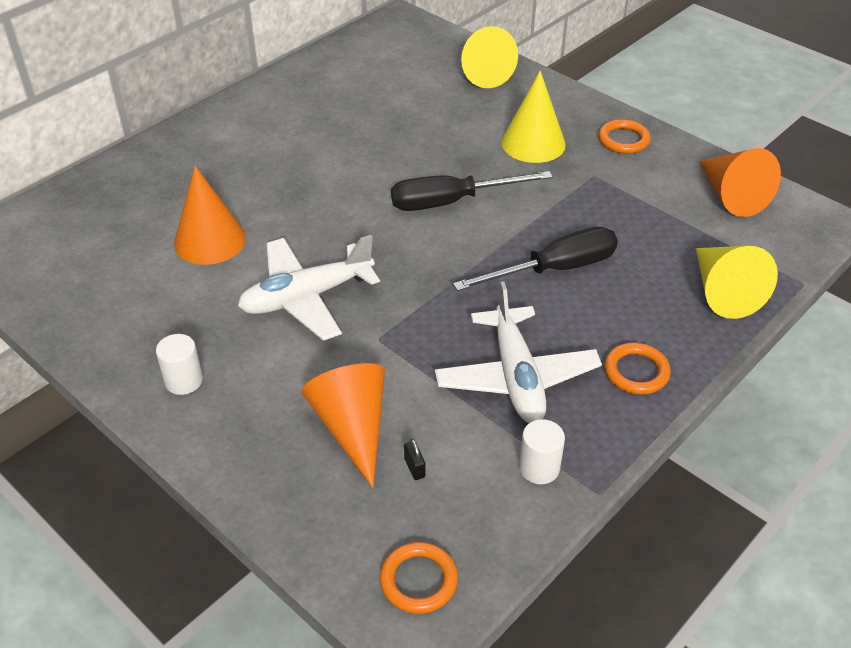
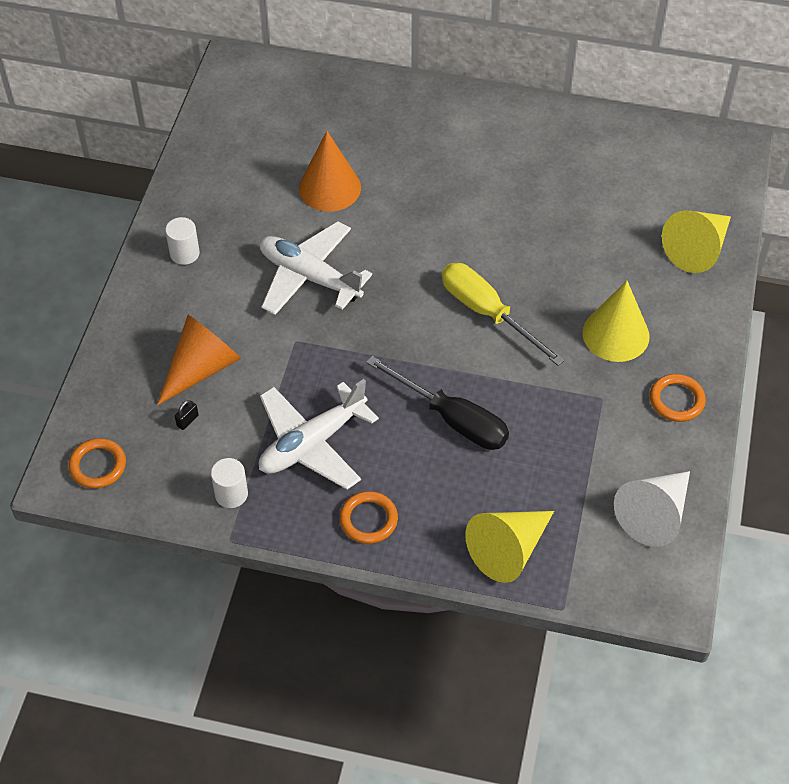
camera: 60 degrees right, 10 degrees up
black screwdriver [391,171,553,211] -> yellow screwdriver [442,263,565,366]
orange cone [699,148,781,217] -> white cone [614,471,690,547]

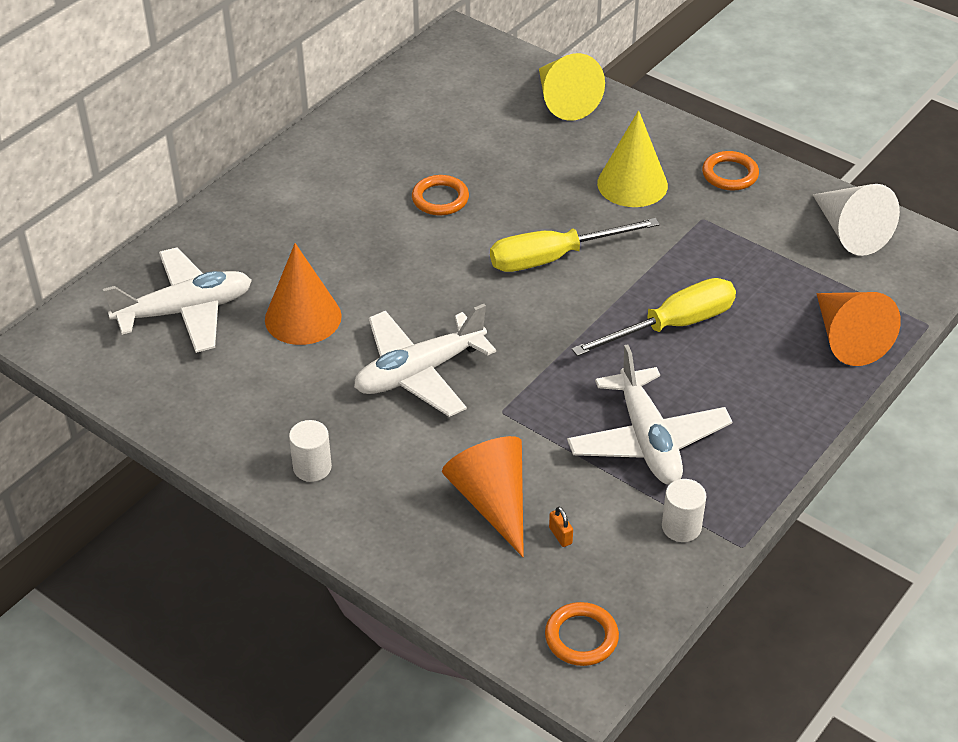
camera: 65 degrees left, 10 degrees down
black padlock [175,400,199,430] -> orange padlock [549,507,573,547]
orange ring [339,491,398,544] -> orange ring moved to [412,175,469,215]
black screwdriver [366,356,509,450] -> yellow screwdriver [572,278,736,356]
yellow cone [465,511,554,583] -> orange cone [816,292,901,366]
none -> white plane [103,247,252,353]

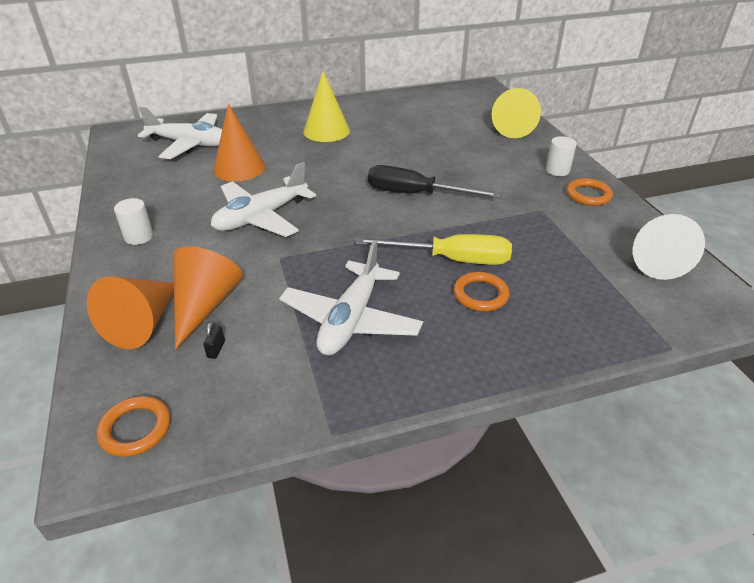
camera: 35 degrees right, 5 degrees down
white plane [354,304,496,417] -> white plane turned 45 degrees counterclockwise [211,162,316,237]
orange ring [412,175,469,215] -> orange ring moved to [453,272,509,311]
yellow screwdriver [490,218,660,272] -> black screwdriver [368,165,501,198]
orange padlock [549,507,573,547] -> black padlock [203,321,225,359]
yellow cone [597,110,668,207] -> yellow cone moved to [303,71,350,142]
white cylinder [662,479,706,542] -> white cylinder moved to [546,136,577,176]
orange cone [816,292,901,366] -> orange cone moved to [87,277,174,349]

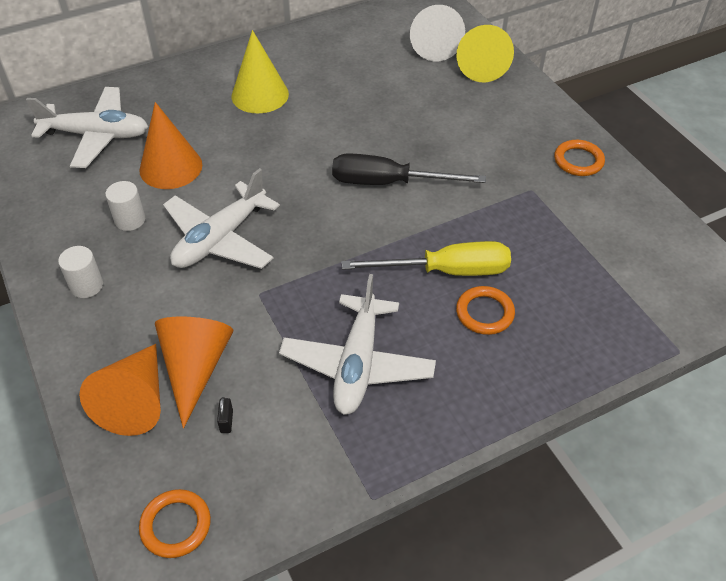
camera: 10 degrees left, 10 degrees up
white cylinder [546,136,577,176] -> white cylinder moved to [105,181,145,231]
white cone [633,214,705,280] -> white cone moved to [410,5,465,61]

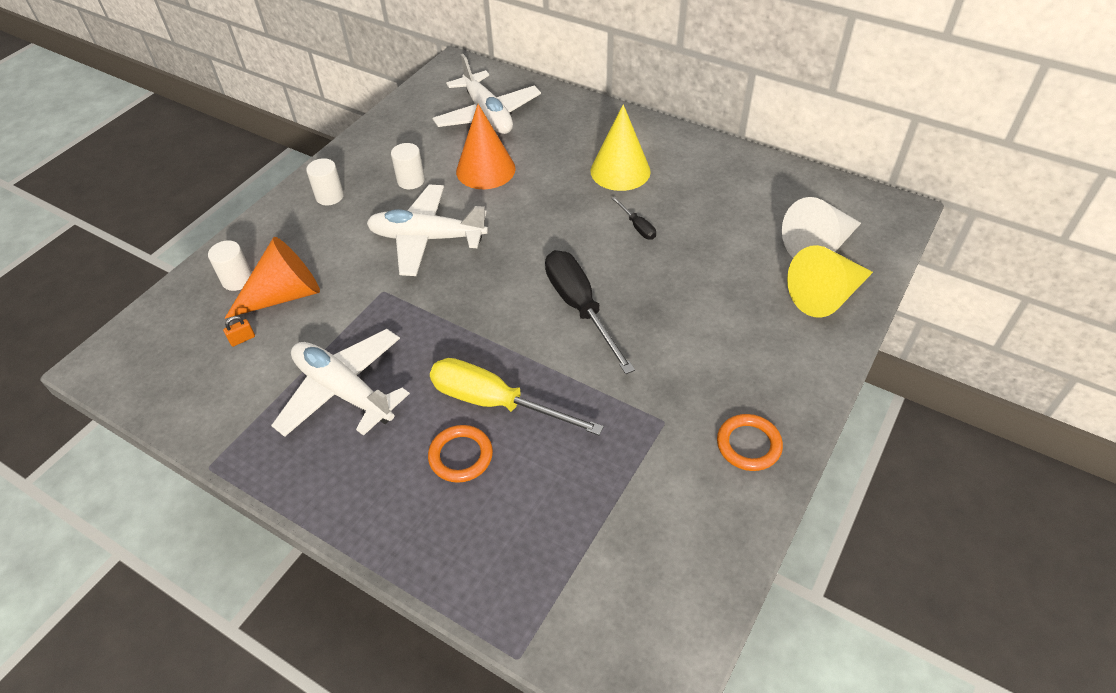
camera: 60 degrees right, 0 degrees up
orange cone [79,344,161,436] -> white cylinder [208,240,252,291]
orange ring [139,489,211,558] -> none
black padlock [217,397,233,433] -> orange padlock [223,316,255,347]
white plane [279,274,436,415] -> white plane turned 60 degrees clockwise [271,329,410,437]
yellow screwdriver [342,241,511,276] -> yellow screwdriver turned 150 degrees clockwise [430,358,604,436]
none -> black screwdriver [612,197,656,240]

